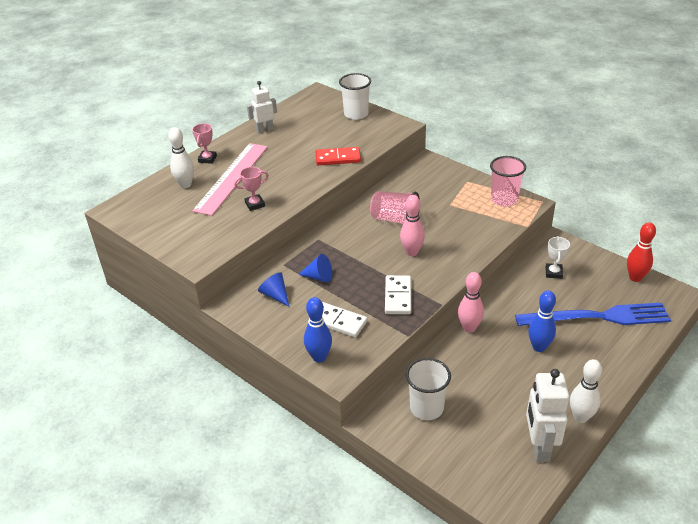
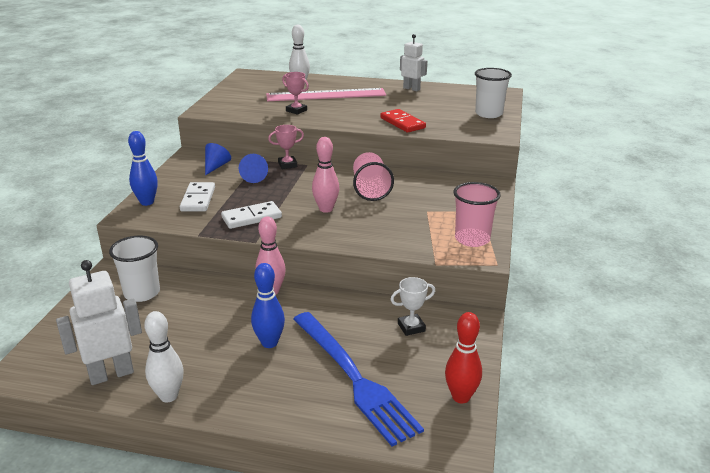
camera: 60 degrees right, 10 degrees down
pink trophy [192,123,217,164] -> pink trophy moved to [268,125,304,169]

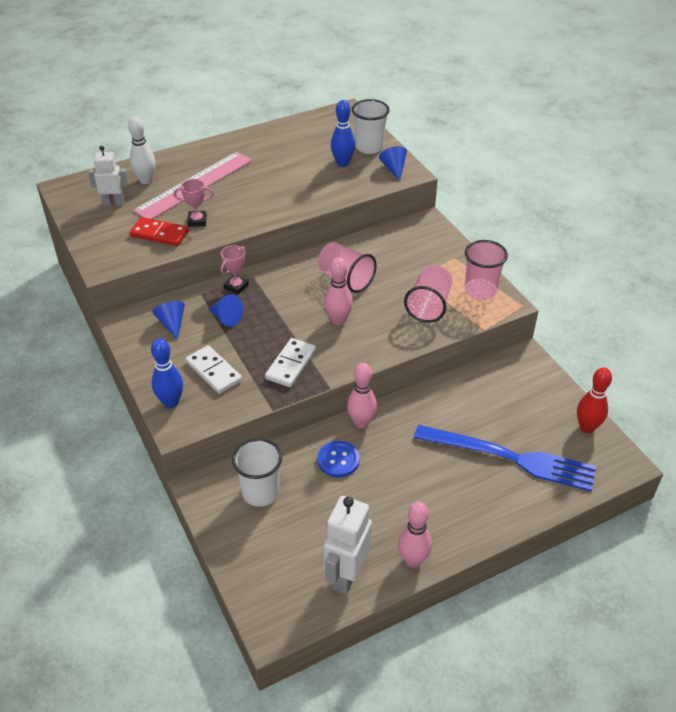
camera: 40 degrees left, 15 degrees up
white bowling pin [144,311,183,402] -> pink bowling pin [398,501,432,568]
blue bowling pin [251,263,285,348] -> blue bowling pin moved to [331,100,355,167]
red domino [380,109,426,133] -> red domino moved to [129,217,189,246]
white trophy [390,277,435,336] -> none
white robot [400,34,427,91] -> white robot moved to [88,145,129,206]
none -> blue button [318,441,360,477]
none -> blue cone [379,146,407,181]
none -> pink cup [404,265,453,323]

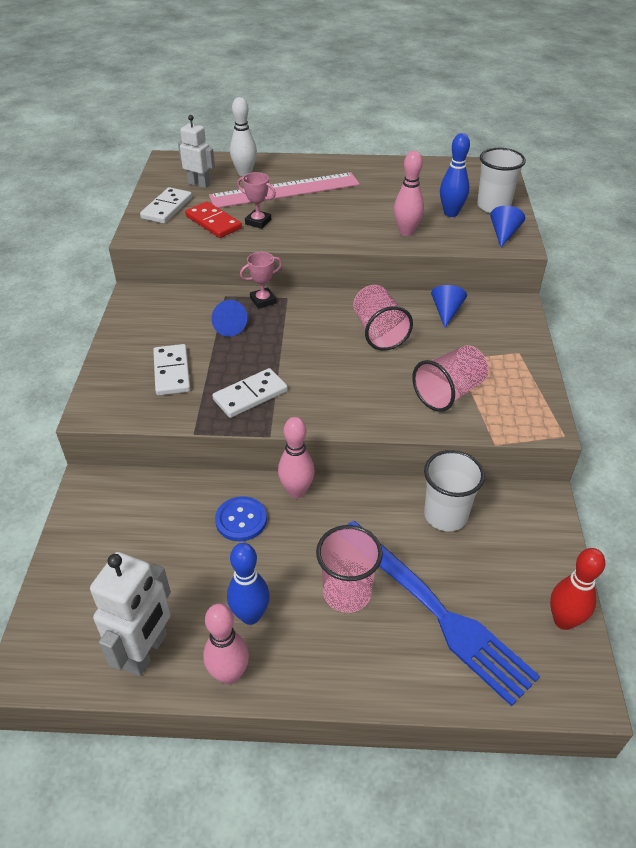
camera: 30 degrees right, 0 degrees up
blue bowling pin [151,338,183,408] -> blue bowling pin moved to [227,543,270,625]
blue cone [153,301,185,340] -> blue cone moved to [431,285,467,328]
white cup [232,438,282,507] -> white cup moved to [424,450,485,531]
pink bowling pin [324,257,353,325] -> pink bowling pin moved to [394,151,424,236]
white robot [324,496,372,594] -> white robot turned 150 degrees clockwise [90,552,171,676]
pink cup [465,240,508,300] -> pink cup moved to [316,525,383,613]
none -> white domino [140,187,192,224]

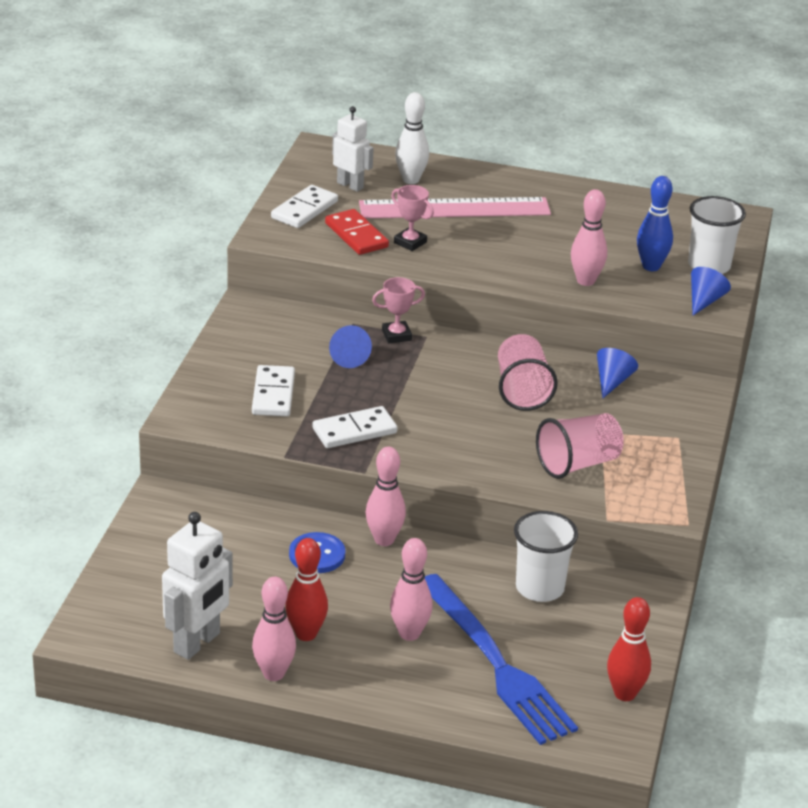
camera: 10 degrees right, 10 degrees down
blue bowling pin [227,543,270,625] -> red bowling pin [285,538,328,641]
pink cup [316,525,383,613] -> pink bowling pin [390,538,433,641]

